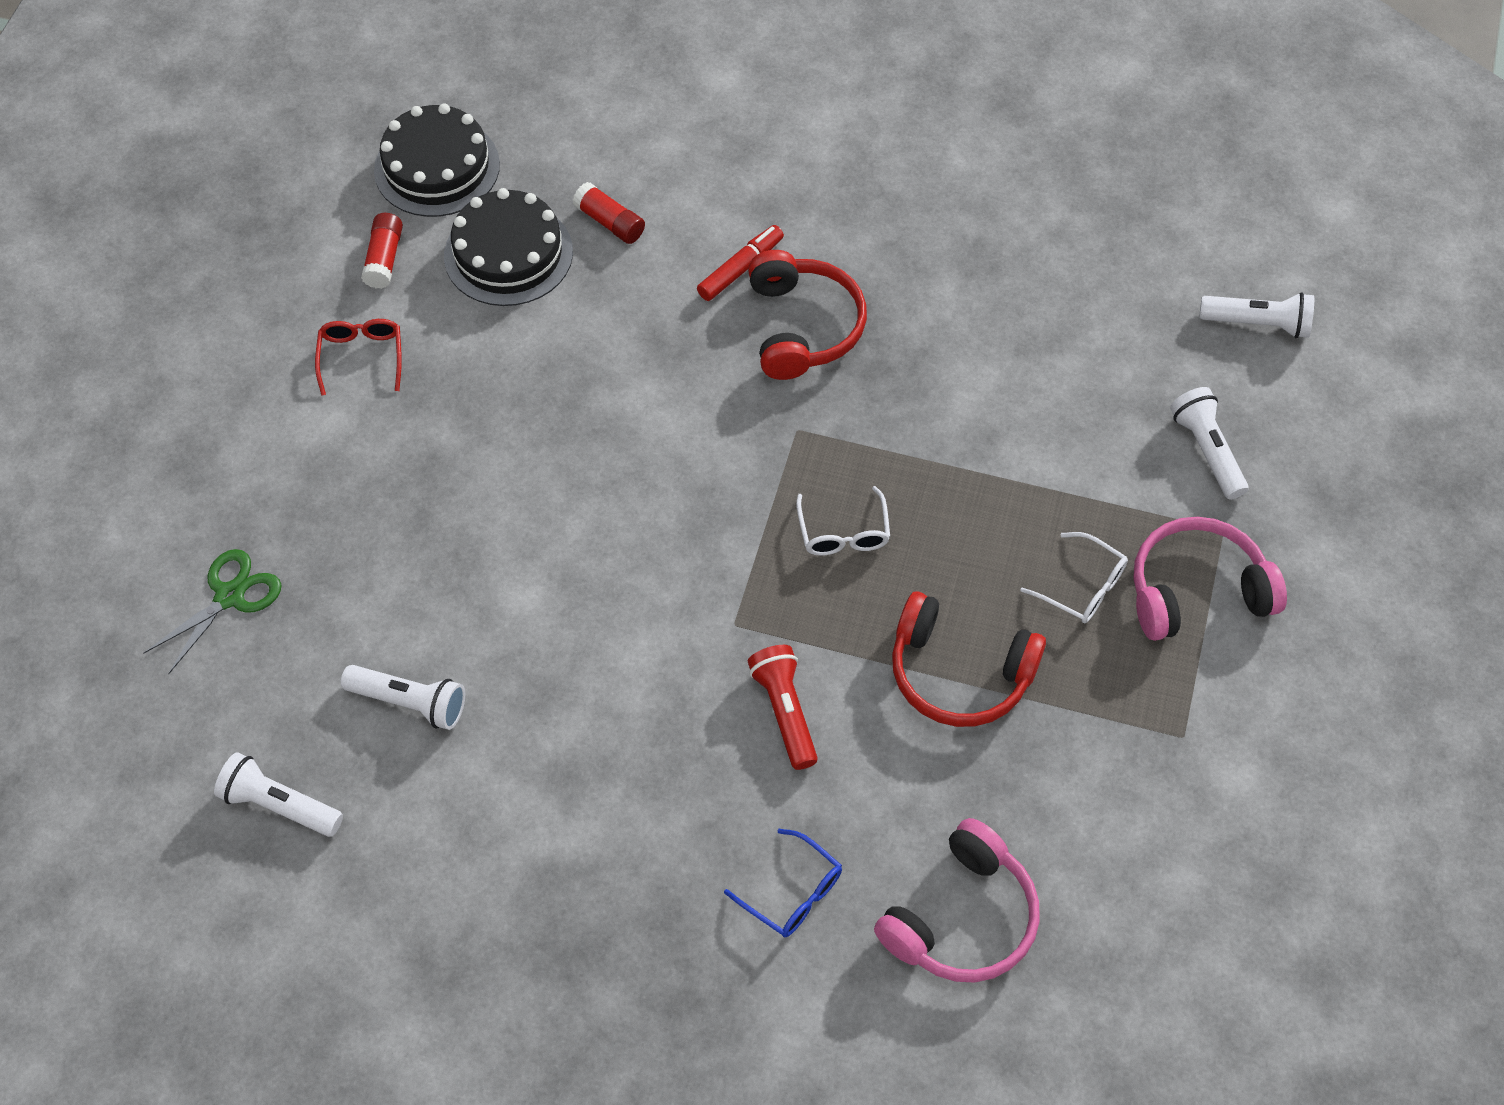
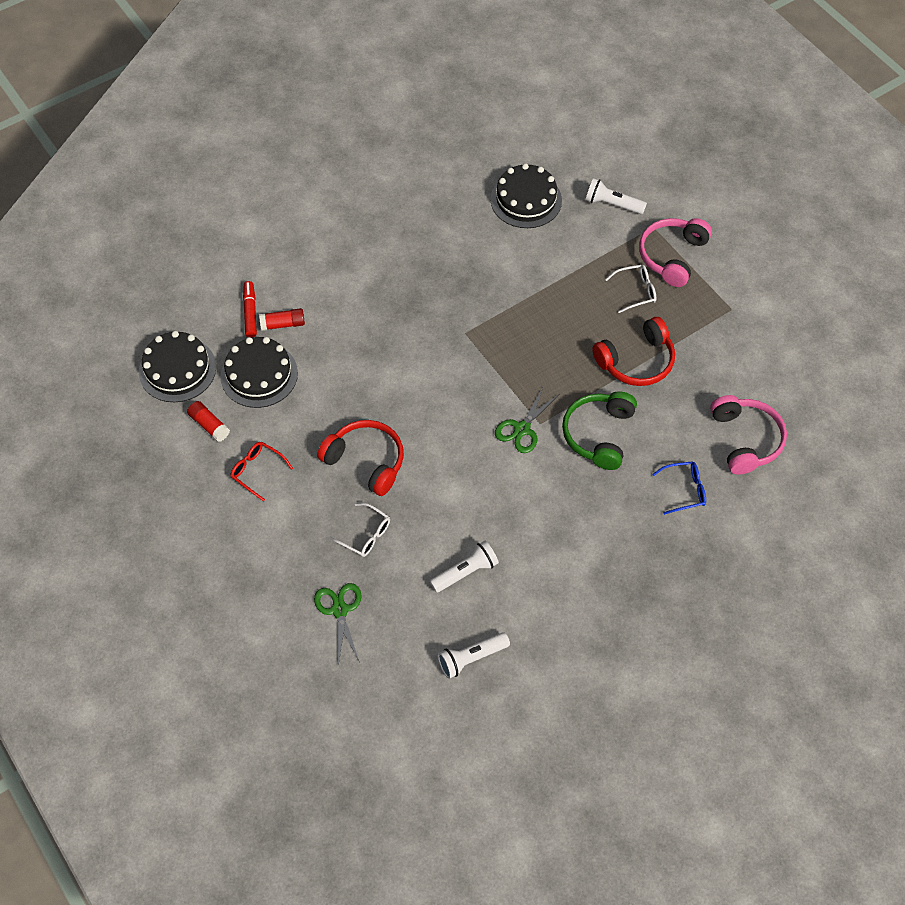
camera: 50 degrees left, 0 degrees up
red marker [697,225,784,301] -> red marker moved to [243,281,257,338]
red headphones [748,250,867,380] -> red headphones moved to [317,420,404,496]
red flashlight [748,645,818,770] -> green headphones [562,391,637,470]
white glasses [796,486,890,556] -> white glasses moved to [329,503,390,557]
white flashlight [1199,292,1314,338] -> none
none -> black cake [491,163,562,228]
none -> green scissors [495,387,558,453]

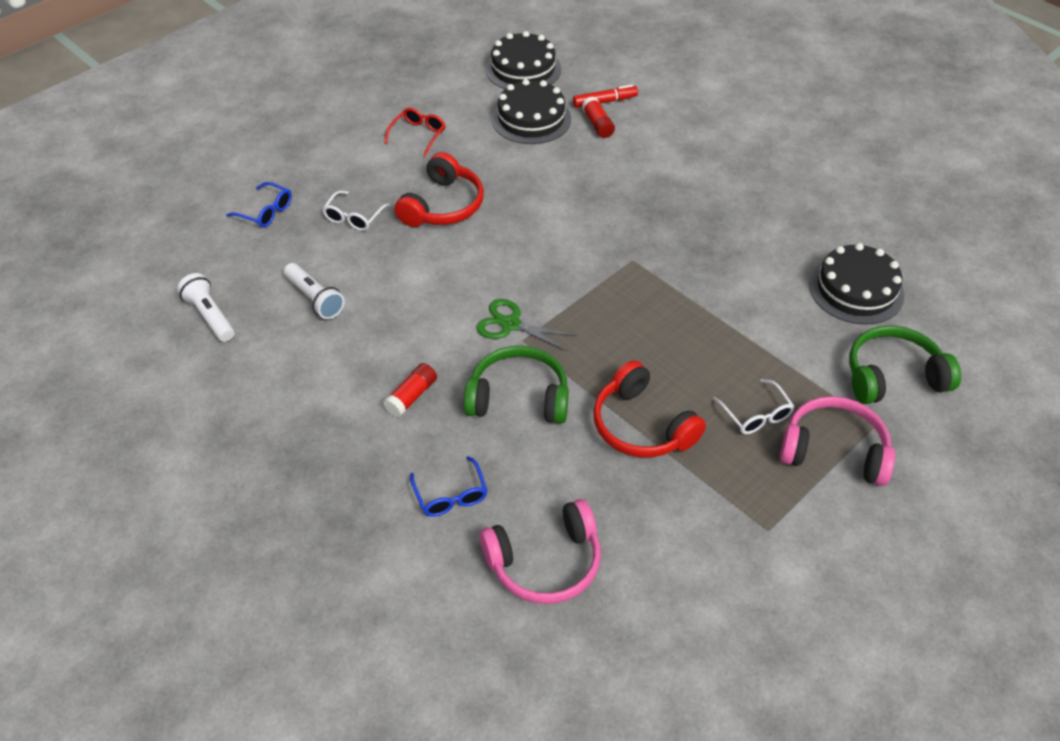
camera: 80 degrees right, 10 degrees down
red glue stick [187,401,230,442] -> red glue stick moved to [383,363,437,417]
green scissors [314,583,362,666] -> blue glasses [226,182,292,227]
white flashlight [586,178,647,214] -> green headphones [849,326,961,404]

